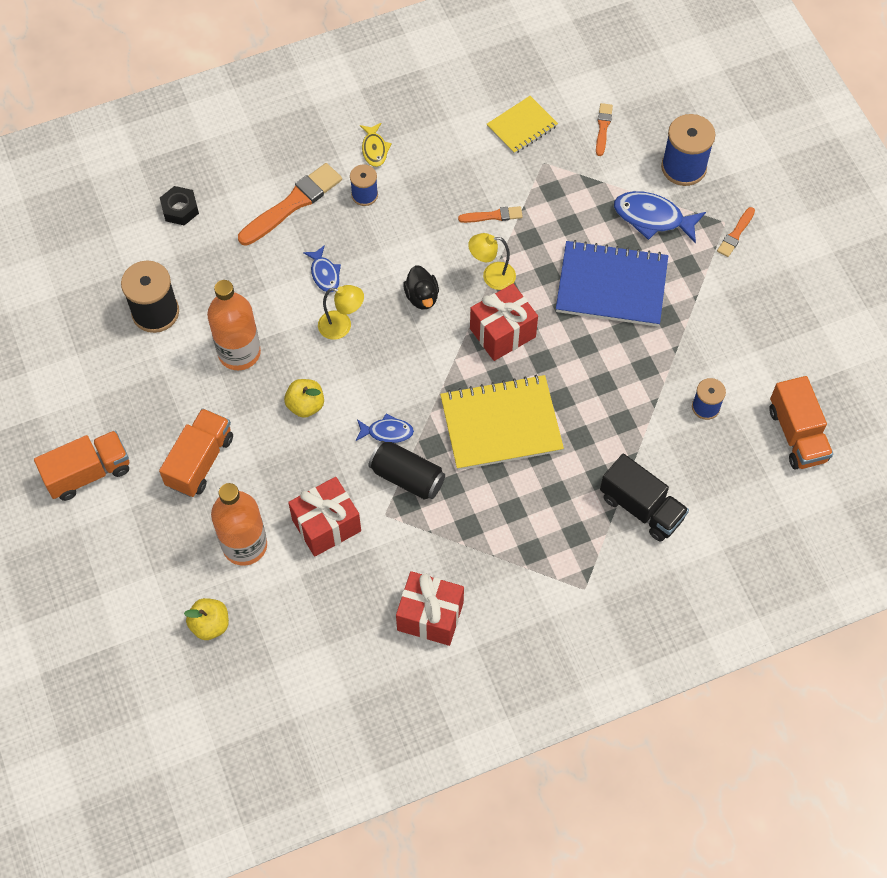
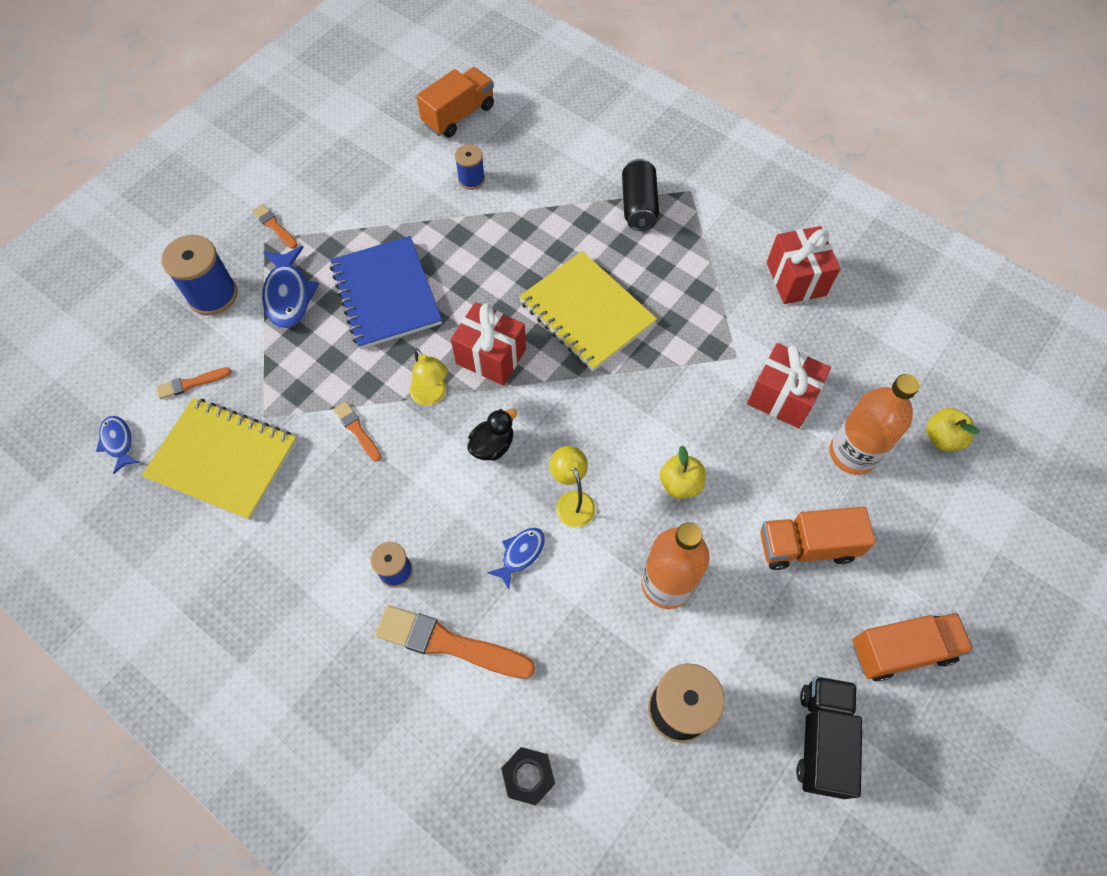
camera: 120 degrees left, 0 degrees up
orange truck [34,430,129,501] -> orange truck turned 135 degrees clockwise [853,613,974,682]
blue fish [356,413,414,443] -> blue fish moved to [96,416,140,474]
yellow fish [360,123,392,167] -> none
black can [368,441,445,500] -> black can moved to [622,159,659,231]
yellow notebook [487,96,558,154] -> yellow notebook [142,398,297,520], size x1.74
black truck [600,454,689,542] -> black truck moved to [796,676,862,799]
orange brush [717,207,755,257] -> orange brush turned 135 degrees counterclockwise [252,204,298,249]

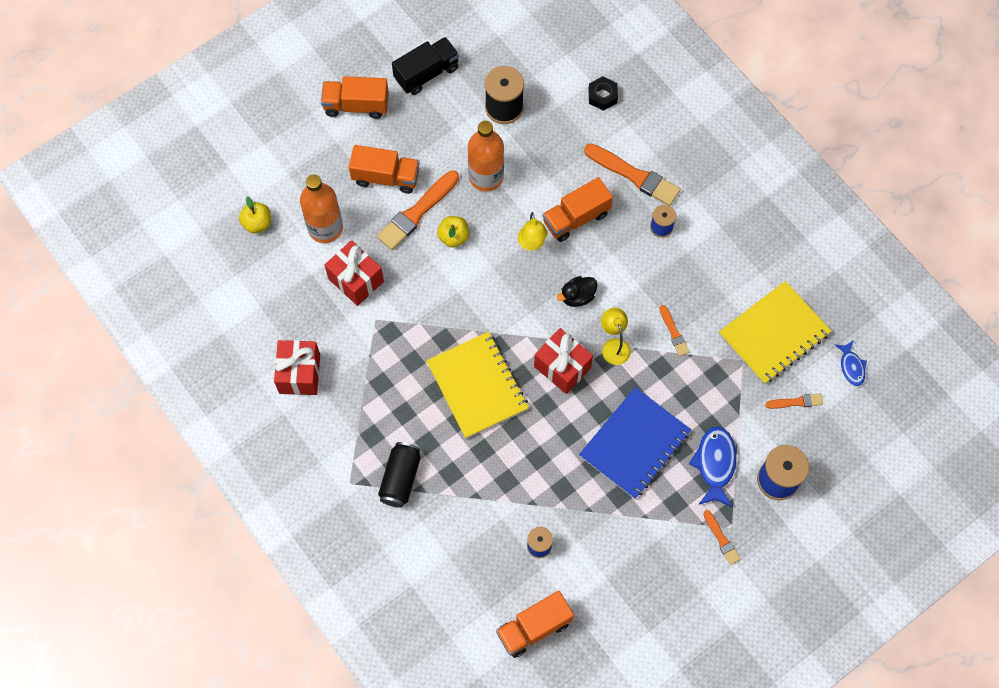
camera: 165 degrees left, 5 degrees up
yellow notebook [142,398,297,520] -> yellow notebook turned 75 degrees counterclockwise [719,281,831,384]
blue notebook [330,236,442,349] -> blue notebook turned 45 degrees clockwise [579,387,691,499]
blue fish [487,528,545,589] -> orange truck [543,177,613,242]
black truck [796,676,862,799] -> black truck turned 150 degrees counterclockwise [392,37,459,95]
none -> orange brush [377,170,459,250]

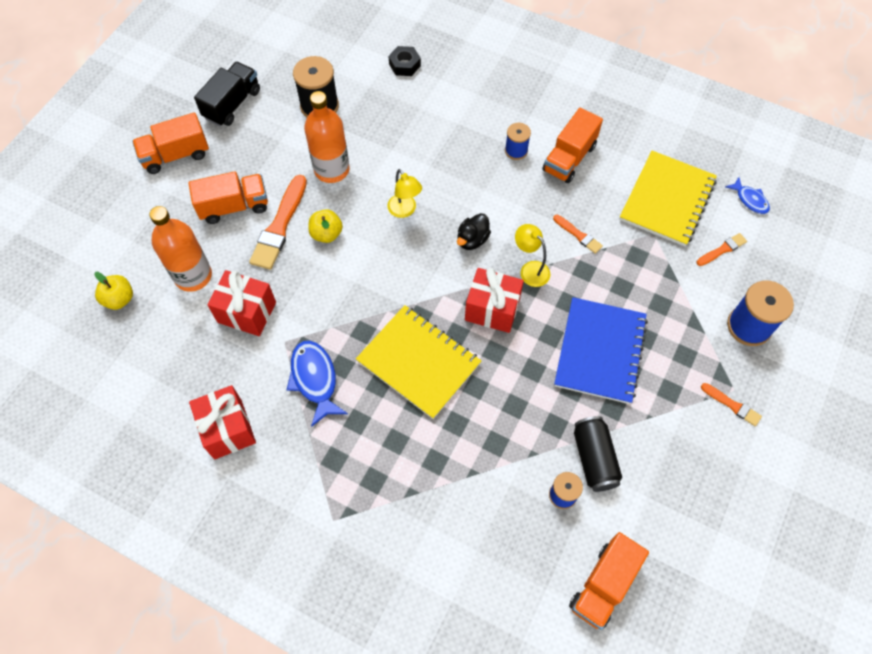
camera: 25 degrees left, 5 degrees down
black can [378,442,420,508] -> black can moved to [574,416,622,492]
orange truck [543,177,613,242] -> orange truck moved to [542,107,603,183]
orange brush [584,144,681,206] -> none
blue fish [689,426,737,507] -> blue fish moved to [287,341,348,427]

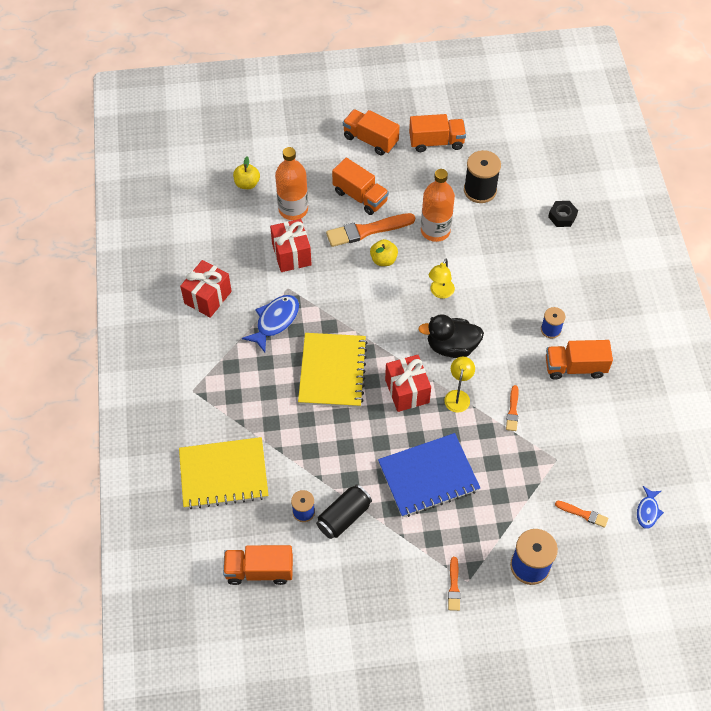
camera: 55 degrees right, 5 degrees down
black truck [194,62,260,126] -> orange truck [409,114,466,152]
black duck [457,213,491,250] -> black duck [418,314,484,358], size x1.60
yellow notebook [619,151,717,246] -> yellow notebook moved to [179,437,269,509]

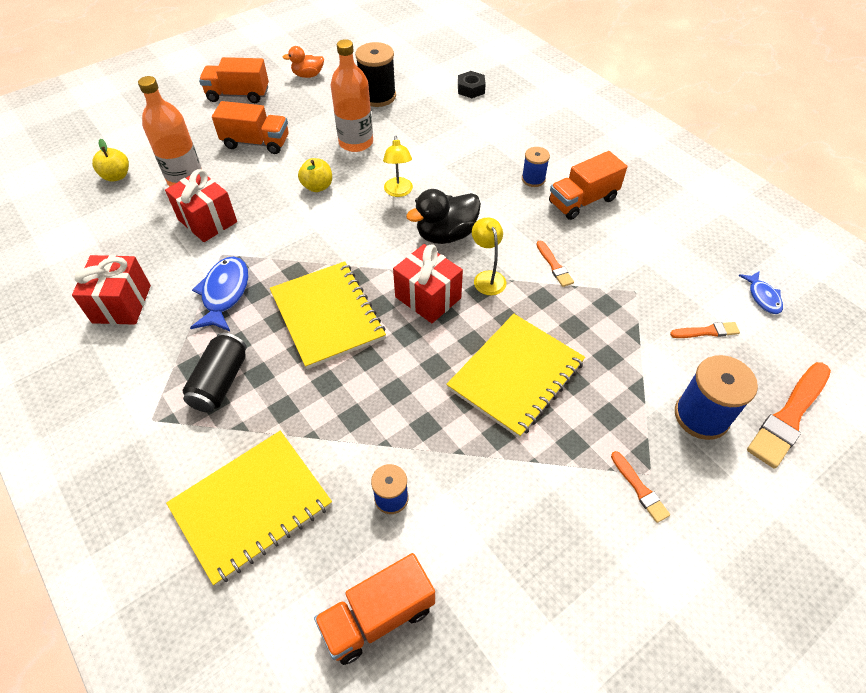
camera: 30 degrees left, 5 degrees down
black can [316,484,372,539] -> black can moved to [182,333,247,413]
orange brush [326,213,415,247] -> orange brush moved to [747,362,831,469]
blue notebook [378,433,480,517] -> yellow notebook [446,314,585,438]
orange truck [409,114,466,152] -> orange duck [283,46,324,78]

